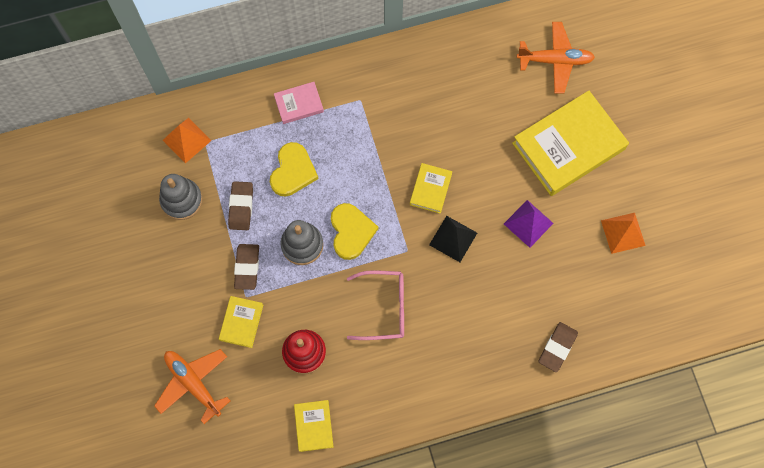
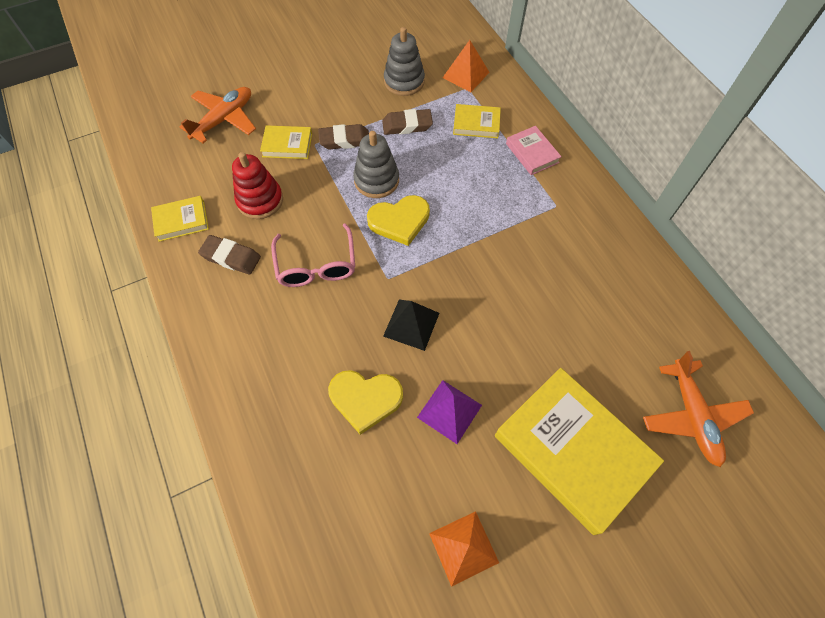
camera: 80 degrees right, 10 degrees down
yellow heart [270,142,319,196] -> yellow heart moved to [328,370,403,435]
yellow book [410,163,452,214] -> yellow book moved to [453,104,501,138]
brown eraser [539,322,578,372] -> brown eraser moved to [198,235,261,275]

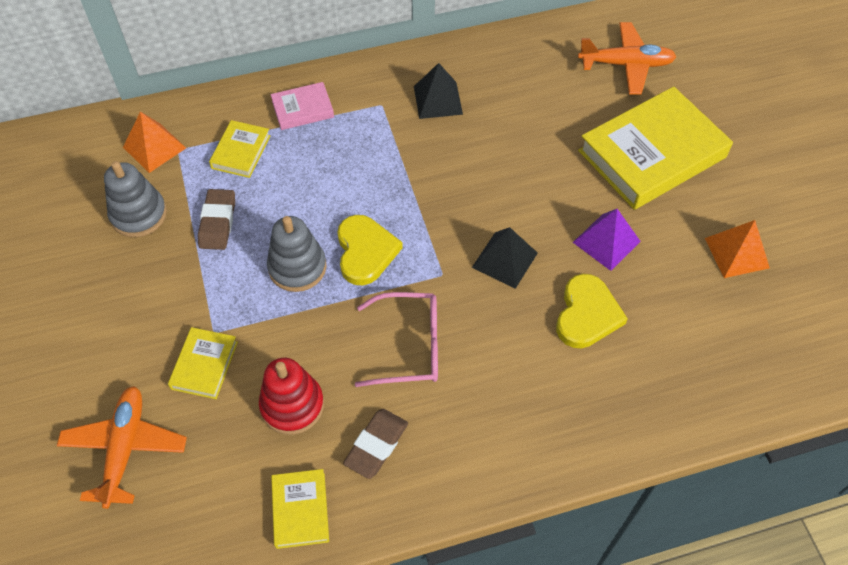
camera: 80 degrees left, 5 degrees down
orange plane [179,87,256,143] -> orange plane turned 45 degrees clockwise [57,386,187,509]
brown eraser [318,124,369,150] -> none
none -> black pyramid [414,63,463,119]

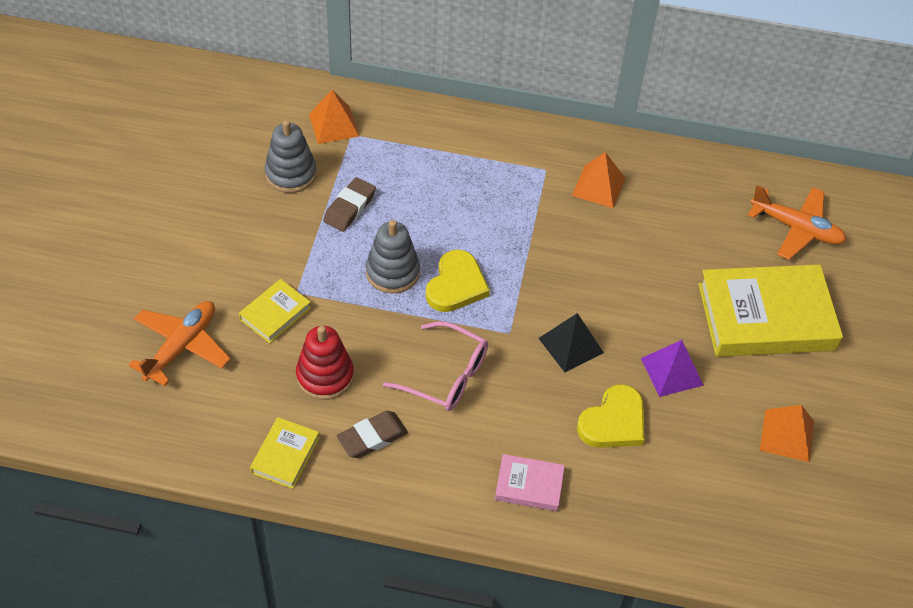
camera: 25 degrees right, 5 degrees down
yellow book [209,120,270,178] -> none
pink book [271,82,334,130] -> pink book moved to [495,454,565,511]
black pyramid [414,63,463,119] -> orange pyramid [572,152,625,208]

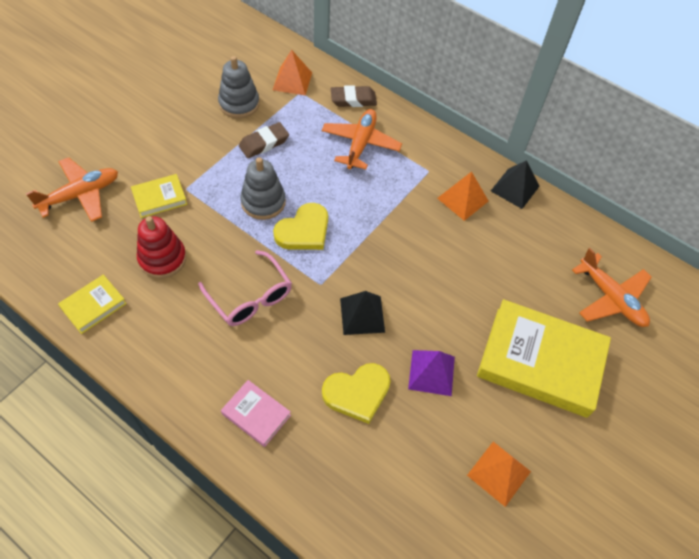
camera: 25 degrees right, 5 degrees up
brown eraser [337,411,408,458] -> brown eraser moved to [330,85,377,107]
none -> orange plane [322,109,402,169]
none -> black pyramid [491,160,540,209]

